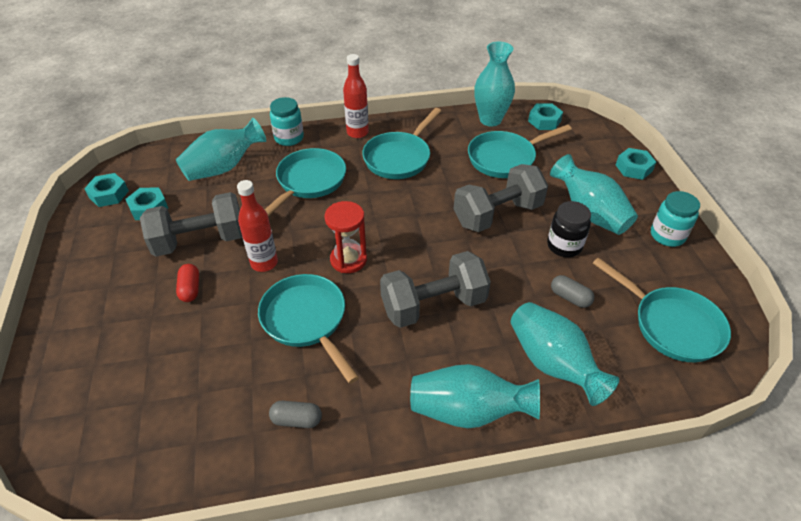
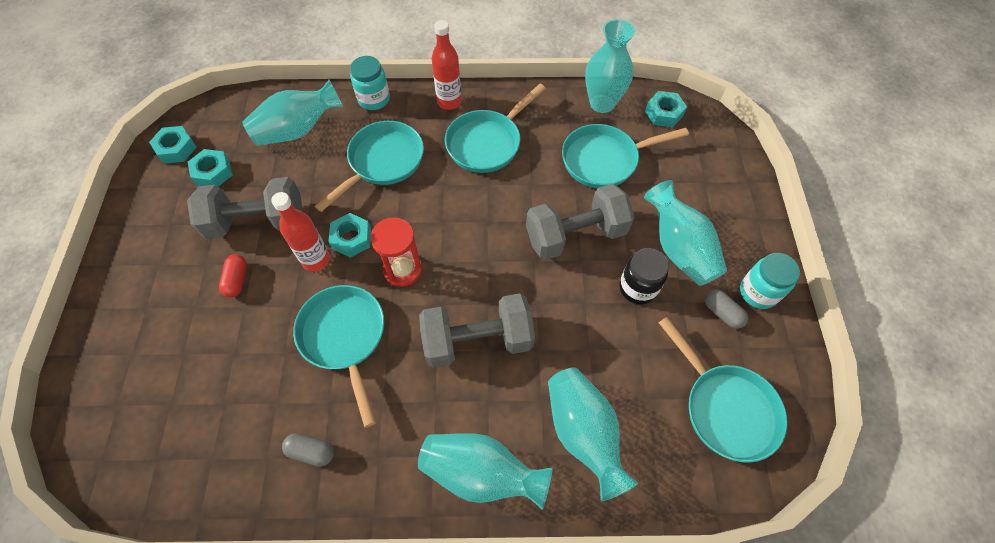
camera: 10 degrees right, 15 degrees up
grey capsule [551,275,594,308] -> grey capsule moved to [705,289,748,329]
turquoise nut [616,148,656,180] -> turquoise nut moved to [328,213,371,258]

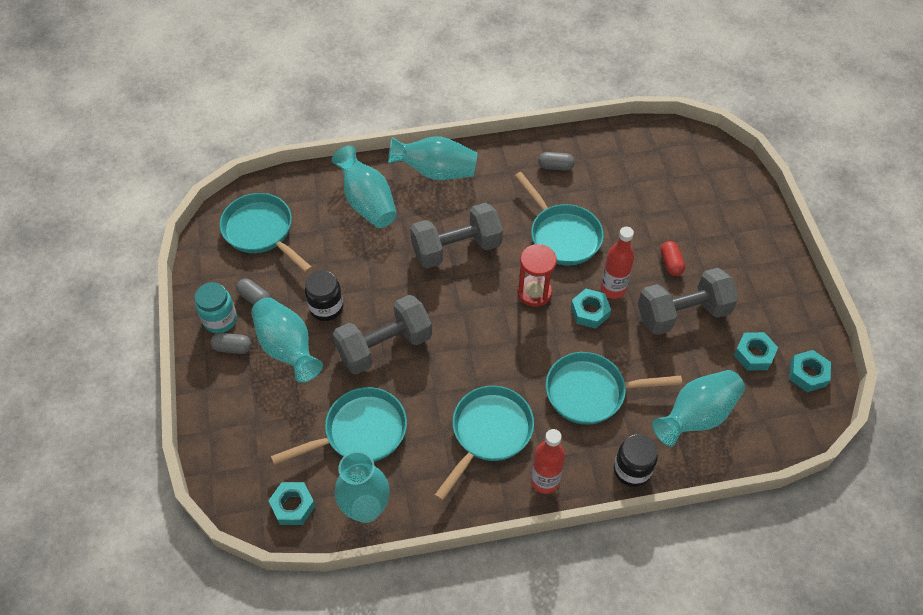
camera: 170 degrees right, 5 degrees down
turquoise pan [315,121,424,212] -> turquoise pan turned 60 degrees clockwise [546,352,682,425]
turquoise jar [350,56,390,110] -> black jar [614,434,658,487]
none -> grey capsule [210,333,252,354]

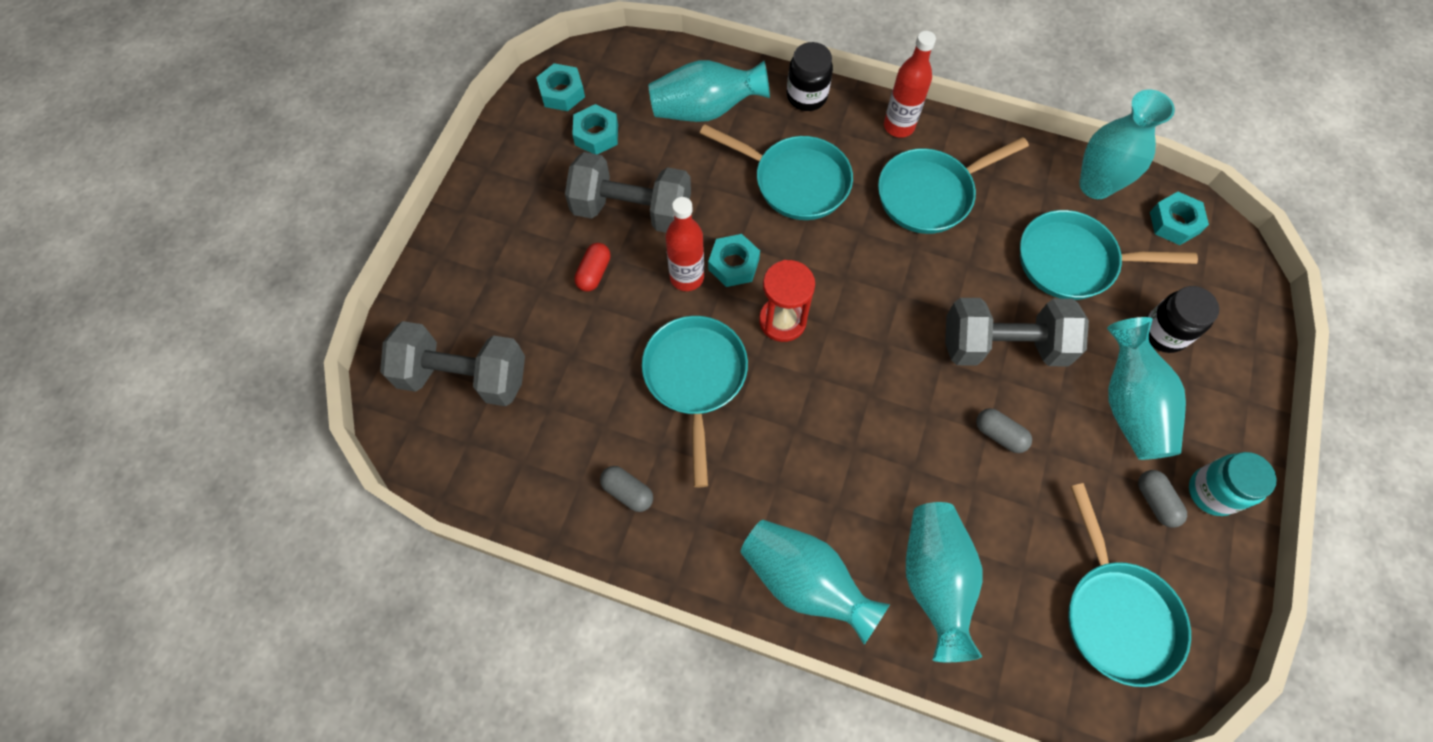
camera: 150 degrees left, 10 degrees up
grey capsule [210,333,252,354] -> grey capsule moved to [976,408,1032,453]
black jar [305,270,344,321] -> black jar moved to [1146,286,1219,353]
grey dumbbell [410,202,503,268] -> grey dumbbell moved to [380,321,525,406]

